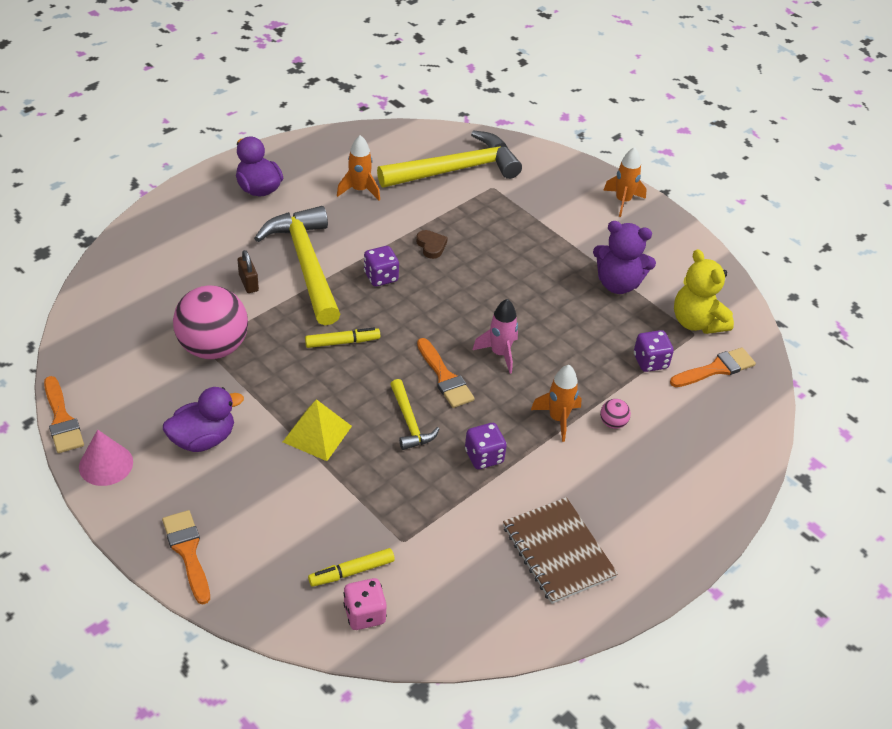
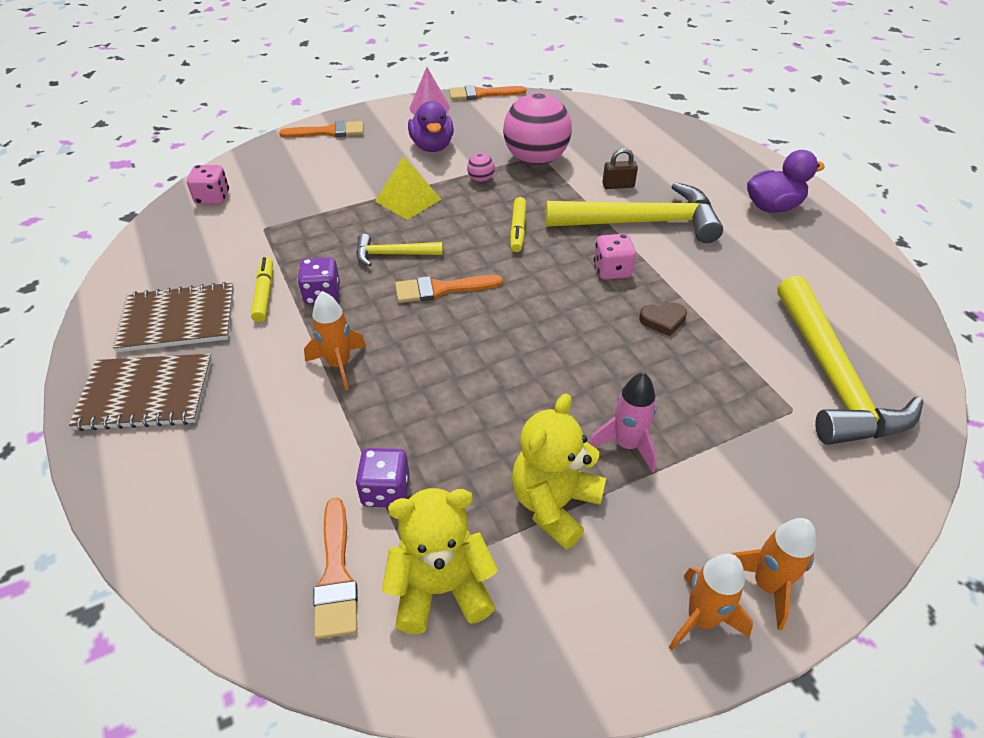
camera: 110 degrees right, 0 degrees up
yellow marker [308,548,395,587] -> yellow marker moved to [251,257,273,322]
orange rocket [337,135,380,200] -> orange rocket moved to [669,553,753,651]
purple dice [364,246,399,287] -> pink dice [594,234,636,280]
pink rocket [473,299,518,374] -> pink rocket moved to [589,372,657,473]
purple teddy bear [593,221,656,294] -> yellow teddy bear [512,394,606,550]
pink ball [600,399,631,429] -> pink ball moved to [467,153,495,182]
none -> brown notebook [69,354,212,431]

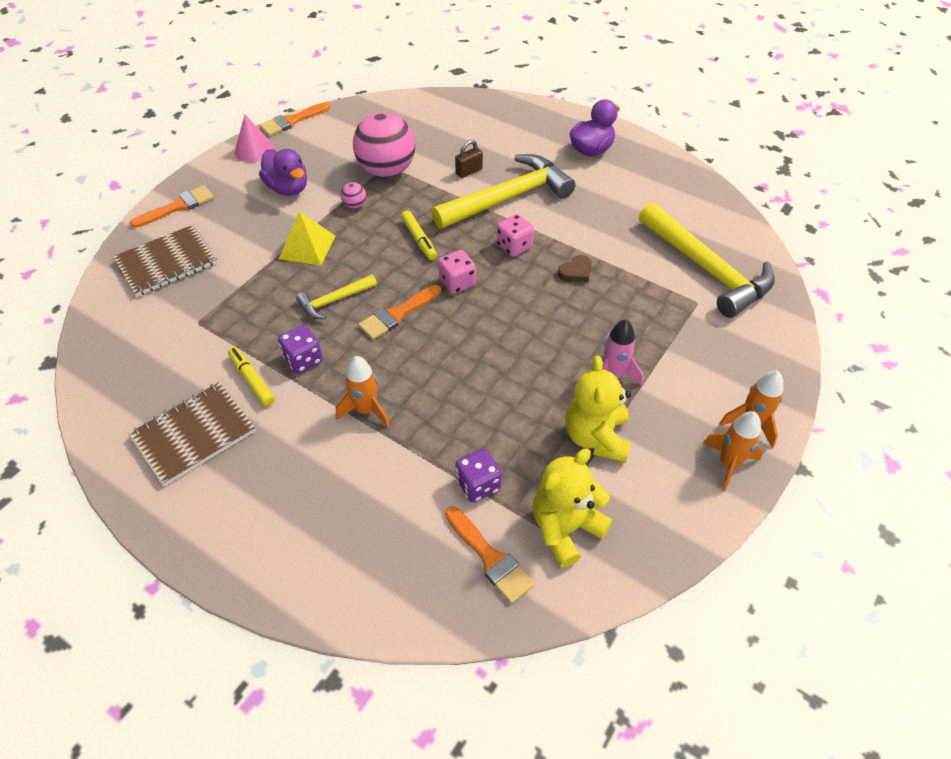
camera: 30 degrees left, 5 degrees up
brown notebook [69,354,212,431] -> brown notebook moved to [113,225,218,297]
pink dice [187,165,229,205] -> pink dice moved to [438,250,476,294]

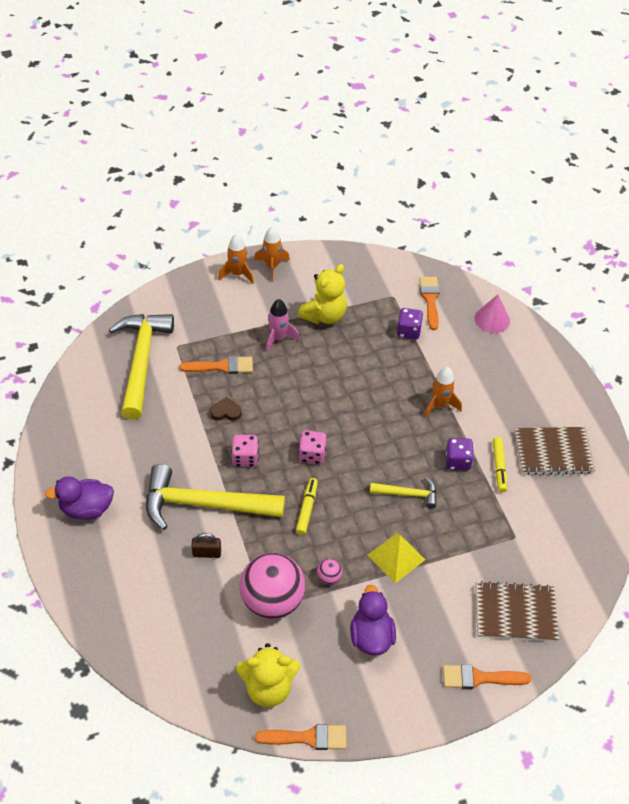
camera: 145 degrees left, 0 degrees up
pink cone [235,115,275,163] -> pink cone moved to [474,295,510,333]
orange brush [358,285,441,340] -> orange brush moved to [179,356,253,374]
yellow teddy bear [533,448,612,568] -> yellow teddy bear moved to [236,643,300,707]

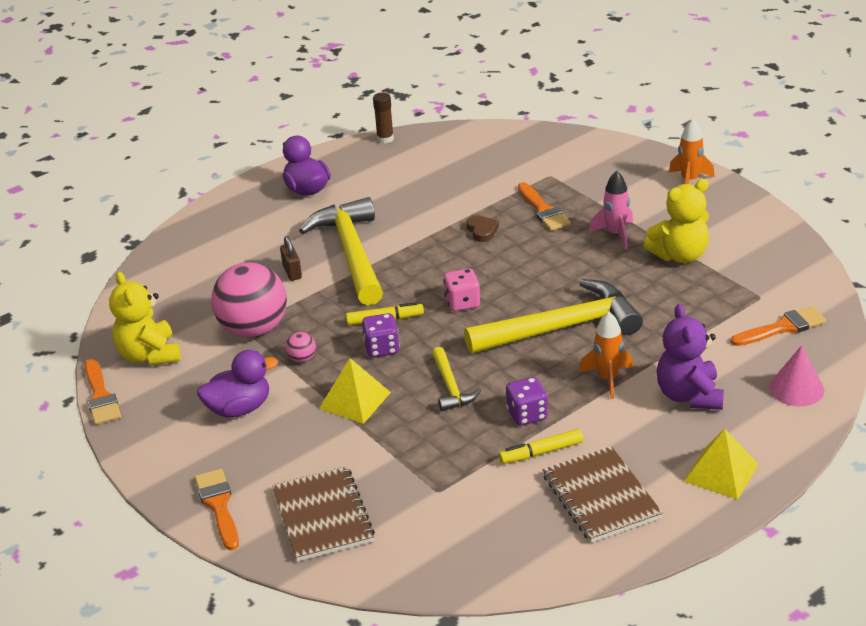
camera: 75 degrees right, 15 degrees down
yellow hammer [109,314,174,420] -> yellow hammer moved to [464,279,643,353]
pink dice [231,435,259,467] -> none
orange rocket [254,226,290,282] -> none
yellow teddy bear [298,264,347,324] -> yellow teddy bear turned 45 degrees counterclockwise [643,179,709,263]
purple dice [397,308,423,340] -> purple dice moved to [362,313,400,358]
none -> brown glue stick [373,93,394,144]
none -> purple teddy bear [657,304,724,410]
none -> yellow pyramid [684,429,759,500]

